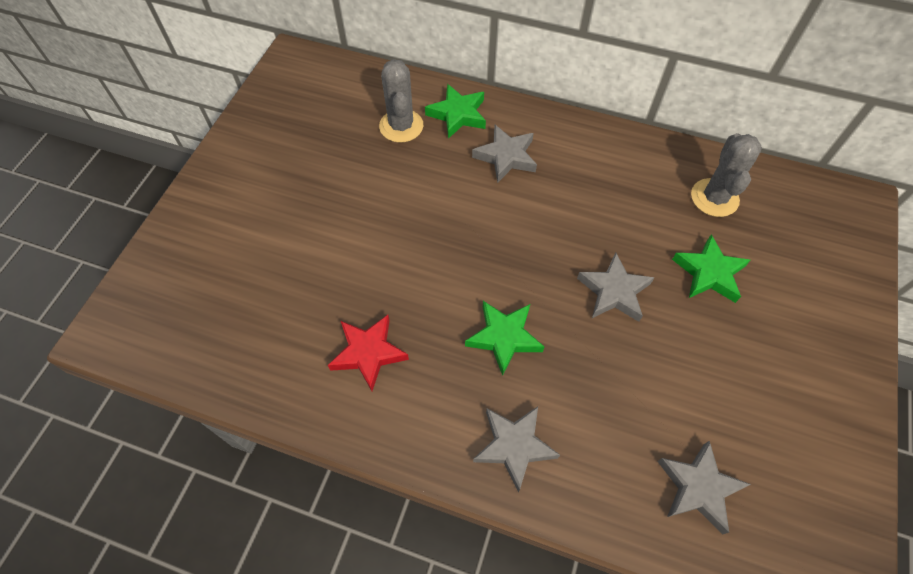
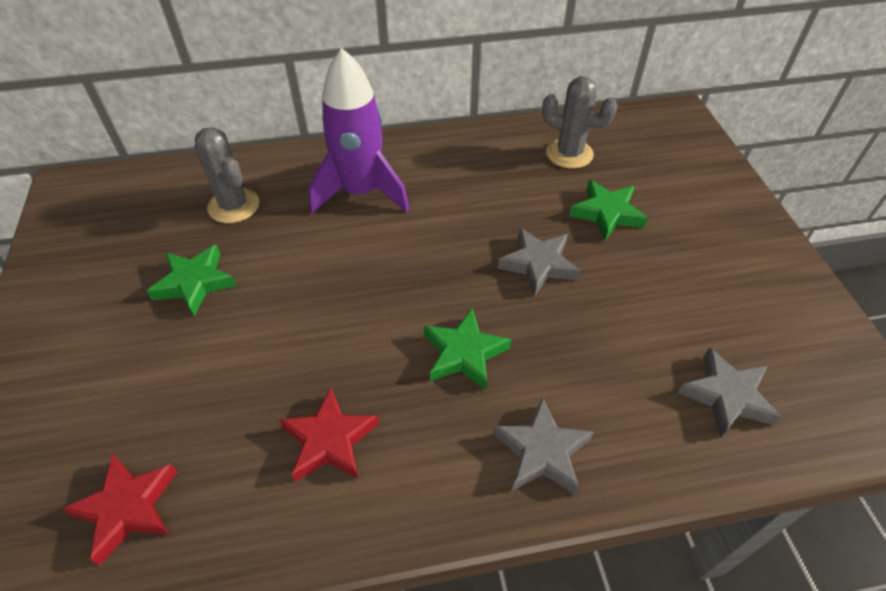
camera: 30 degrees left, 10 degrees down
green star [425,84,486,139] -> green star moved to [147,245,236,316]
grey star [472,125,537,183] -> purple rocket [309,48,409,213]
grey cactus [691,133,762,217] -> grey cactus turned 45 degrees counterclockwise [542,76,618,169]
none -> red star [62,454,178,565]

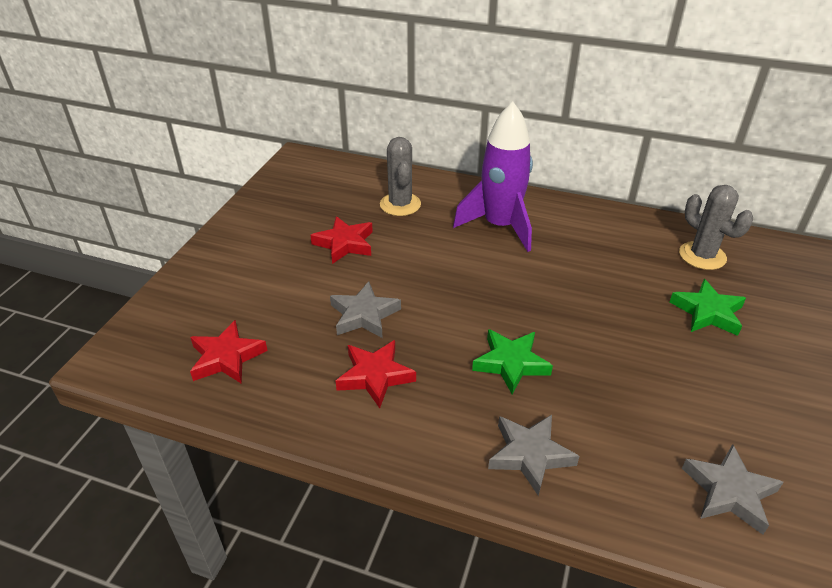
camera: 30 degrees right, 10 degrees down
green star [147,245,236,316] -> red star [310,216,373,264]
grey star [498,228,580,296] -> grey star moved to [330,281,401,338]

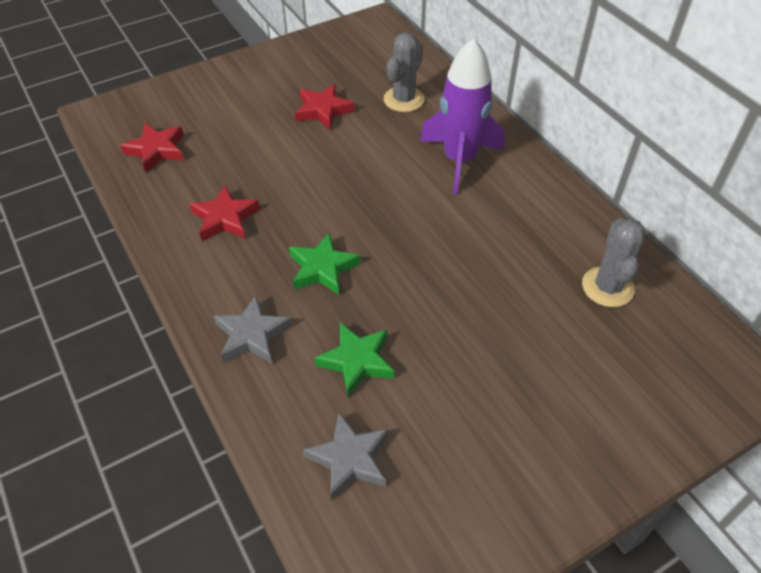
camera: 40 degrees right, 10 degrees up
grey star [330,281,401,338] -> none
green star [670,279,746,336] -> green star moved to [314,323,394,397]

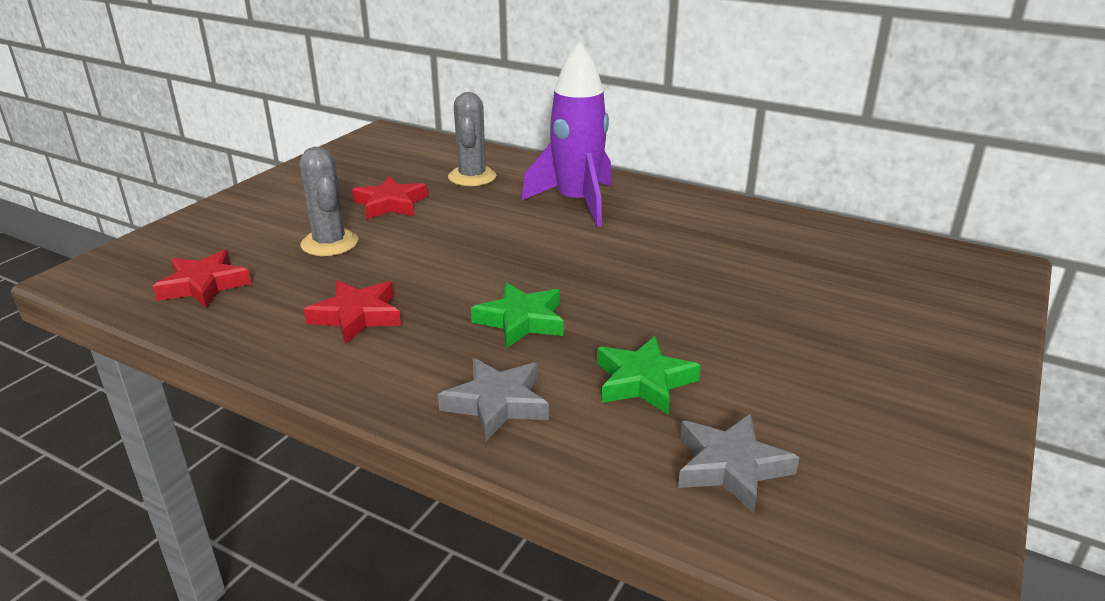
camera: 30 degrees left, 20 degrees down
grey cactus [582,218,646,307] -> grey cactus moved to [299,147,359,256]

